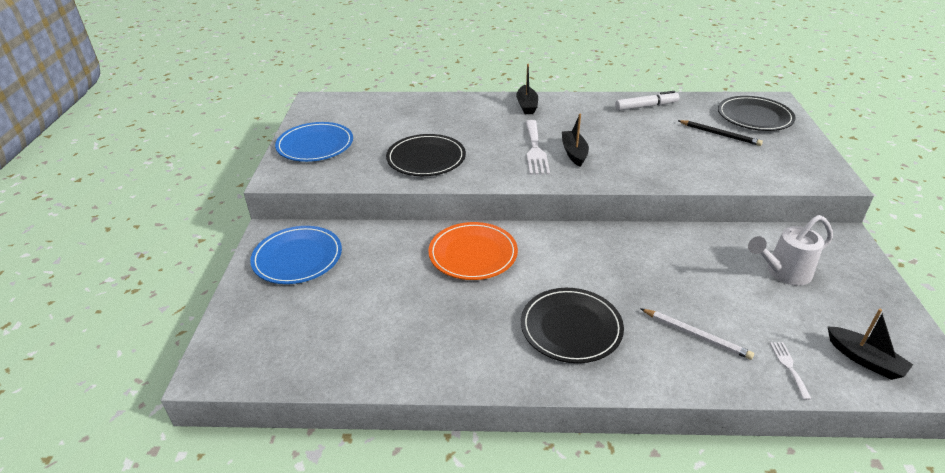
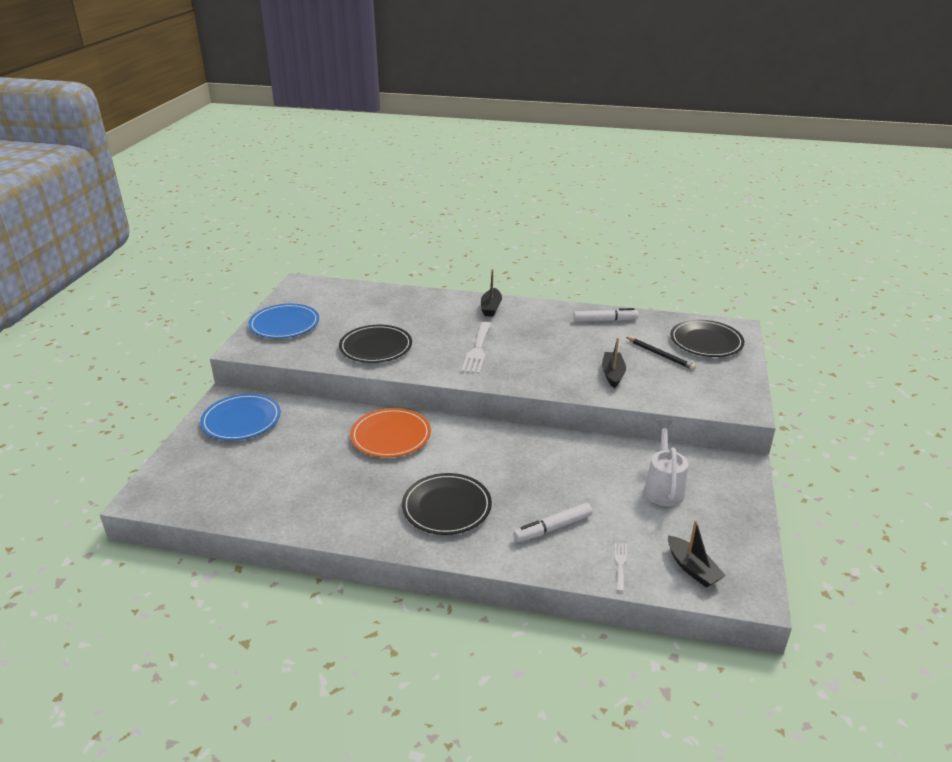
camera: 10 degrees right, 5 degrees down
black boat [562,114,589,167] -> black boat moved to [602,338,626,388]
white pencil [640,308,754,360] -> white marker [513,503,592,542]
white watering can [748,215,833,286] -> white watering can turned 105 degrees clockwise [644,420,688,507]

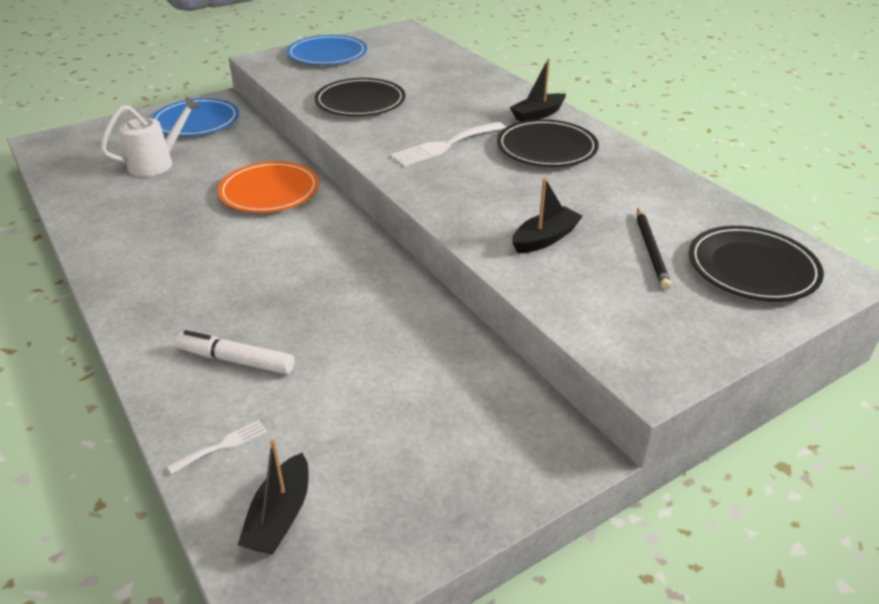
camera: 45 degrees right, 5 degrees up
black plate [402,473,492,535] -> black plate moved to [497,119,599,167]
white marker [573,308,639,322] -> none
white watering can [644,420,688,507] -> white watering can moved to [100,96,200,177]

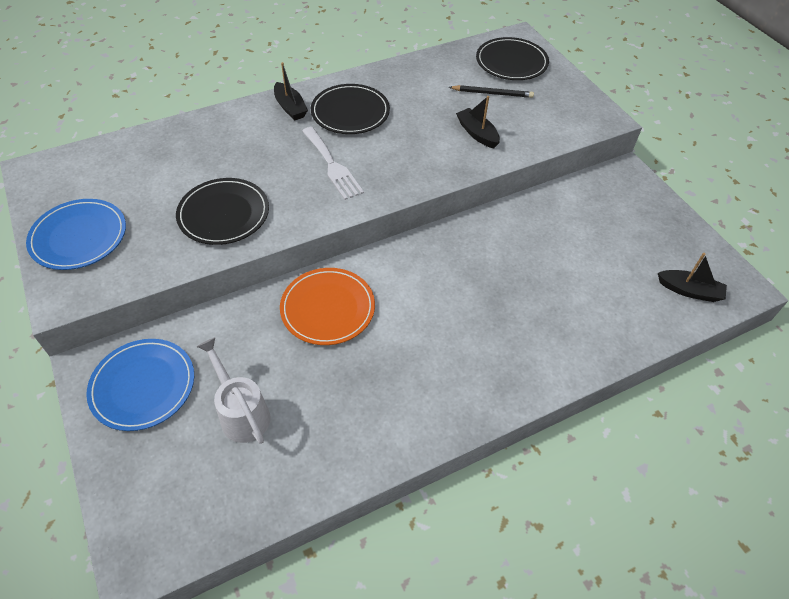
camera: 85 degrees left, 15 degrees up
white fork [167,420,267,474] -> none
white marker [175,330,295,374] -> none

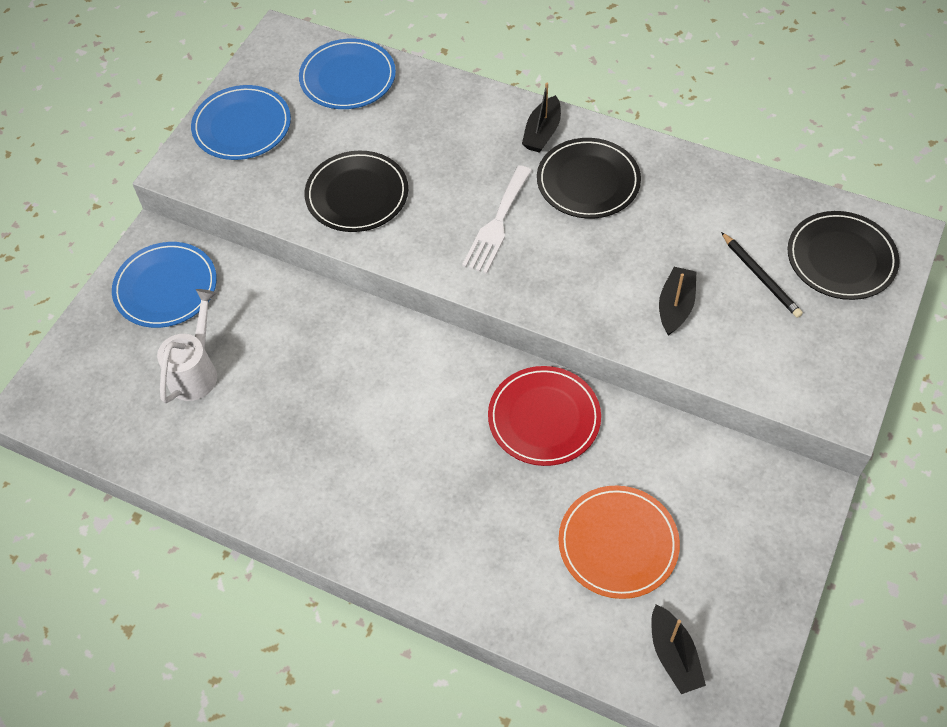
camera: 55 degrees right, 5 degrees up
orange plate [280,268,375,345] -> orange plate moved to [558,486,680,599]
none -> blue plate [299,39,396,109]
none -> red plate [488,366,601,466]

